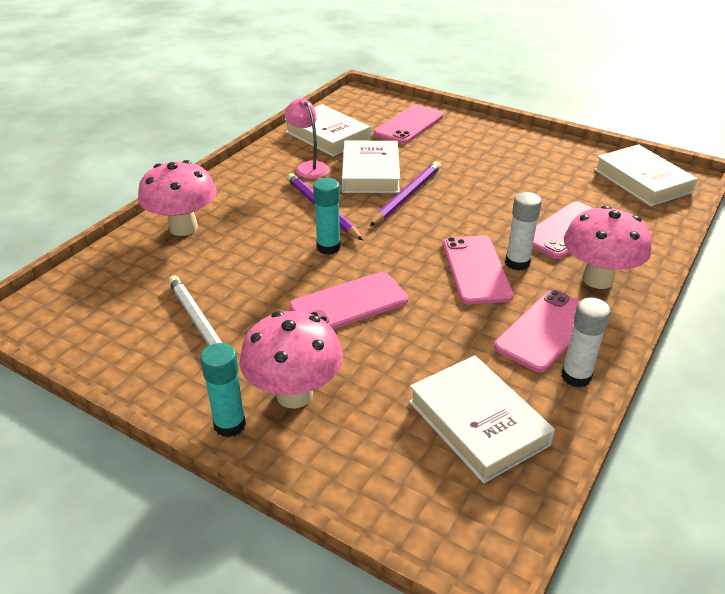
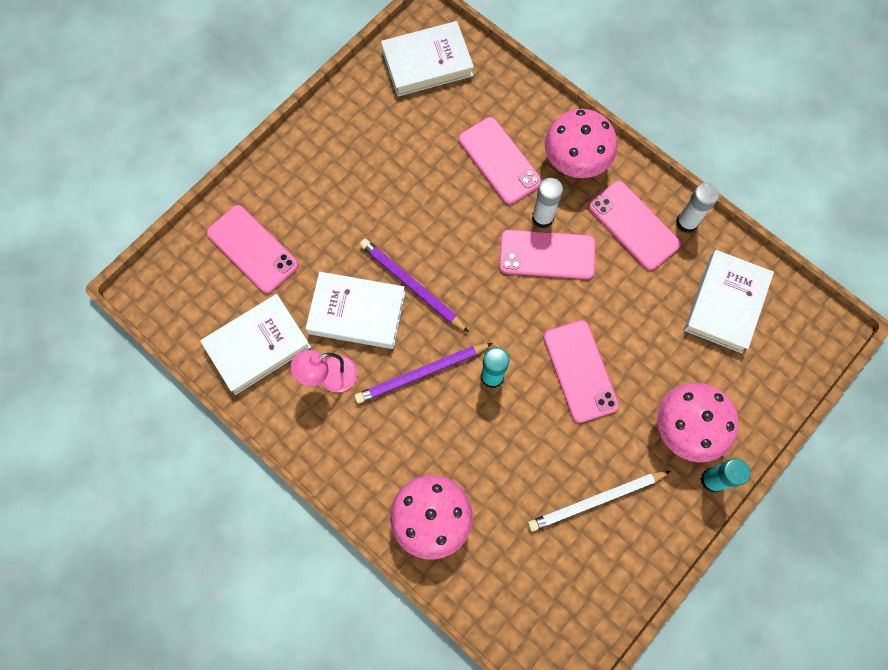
camera: 80 degrees left, 35 degrees up
white book [409,355,555,483] -> white book turned 45 degrees counterclockwise [684,250,774,353]

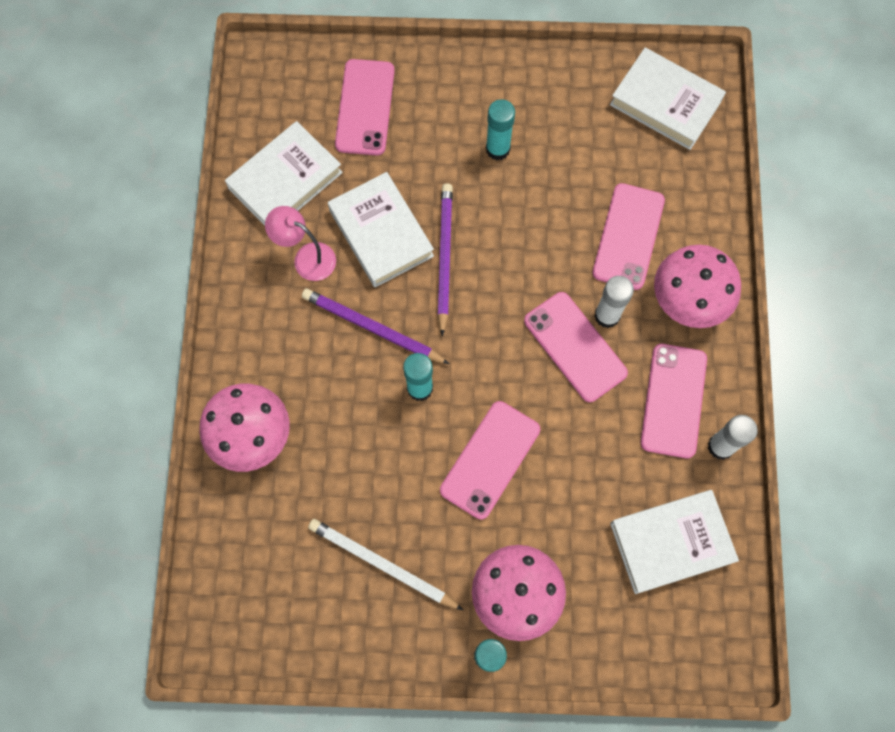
camera: 50 degrees right, 0 degrees up
white book [200,294,311,395] -> white book turned 60 degrees counterclockwise [225,121,343,226]
none -> turquoise glue stick [486,99,515,160]

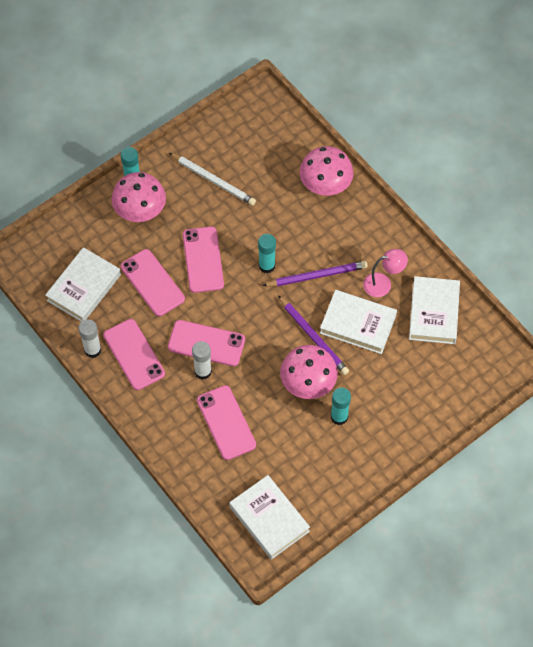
camera: 140 degrees right, 10 degrees down
white pencil [308,519,463,610] -> white pencil turned 45 degrees clockwise [169,153,256,206]
pink phone [335,59,395,155] -> pink phone moved to [121,249,185,316]
white book [610,48,726,150] -> white book turned 60 degrees clockwise [229,475,310,560]
pink mushroom [654,245,741,328] -> pink mushroom moved to [280,345,338,399]

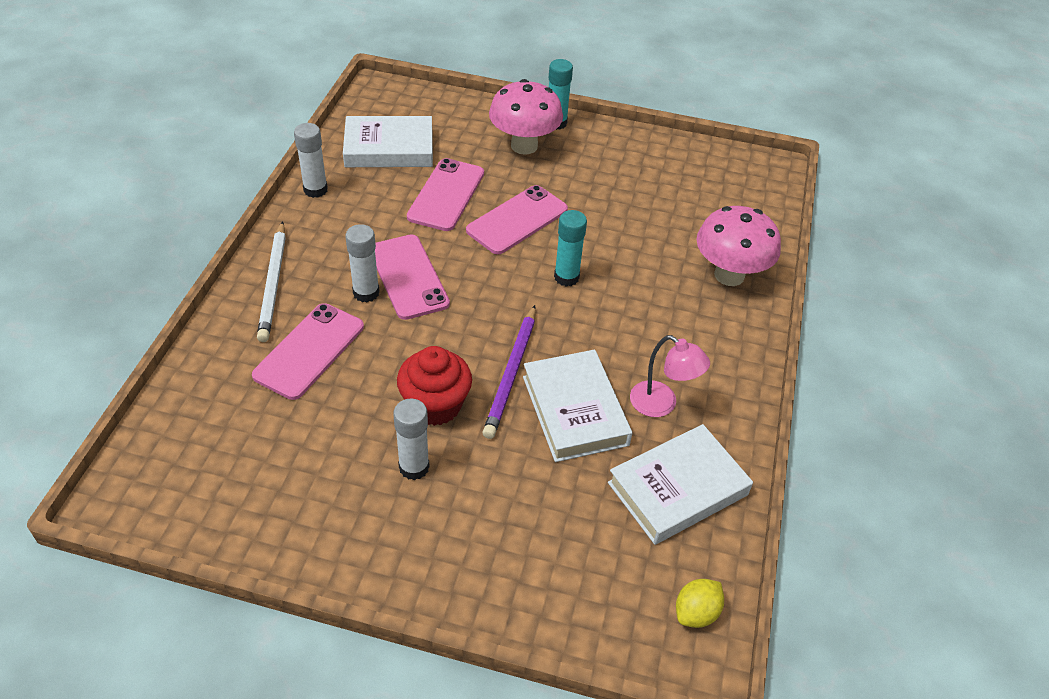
camera: 50 degrees right, 15 degrees down
pink phone [103,319,165,390] -> none
white pencil [169,153,256,206] -> white pencil moved to [257,221,286,342]
white book [229,475,310,560] -> none
purple pencil [262,261,367,286] -> none
pink mushroom [280,345,338,399] -> red cupcake [397,346,472,426]
turquoise glue stick [331,388,351,425] -> white glue stick [393,399,430,480]
none -> yellow lemon [676,579,724,628]

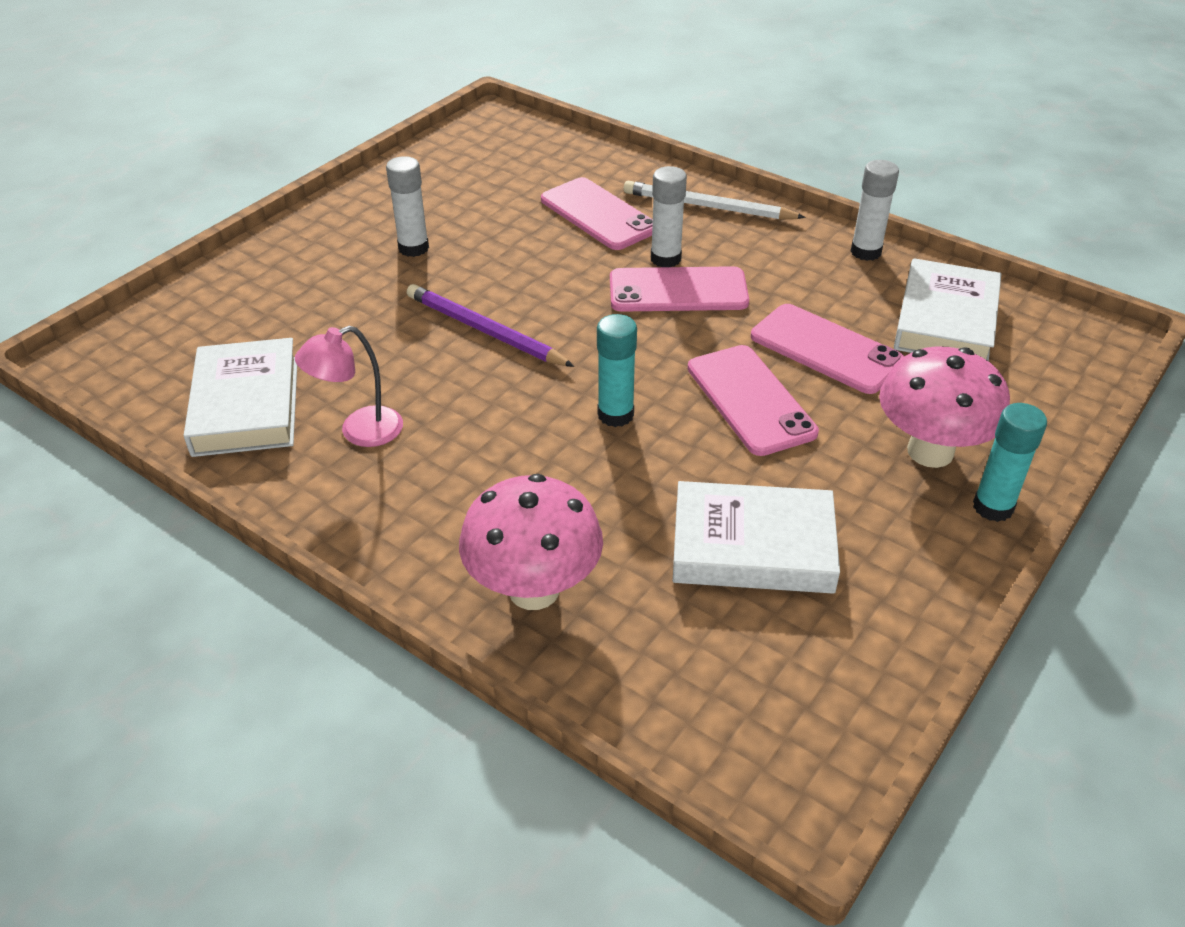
camera: 115 degrees right, 5 degrees down
red cupcake [397,346,472,426] -> none
white book [523,350,632,462] -> white book moved to [673,481,840,594]
yellow lemon [676,579,724,628] -> none

